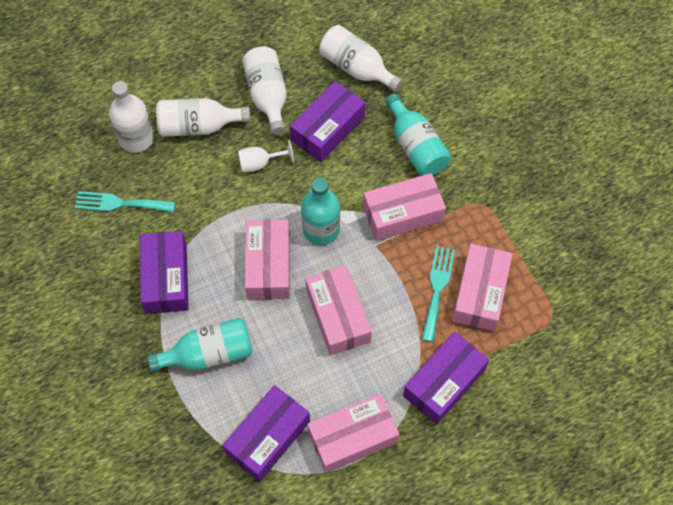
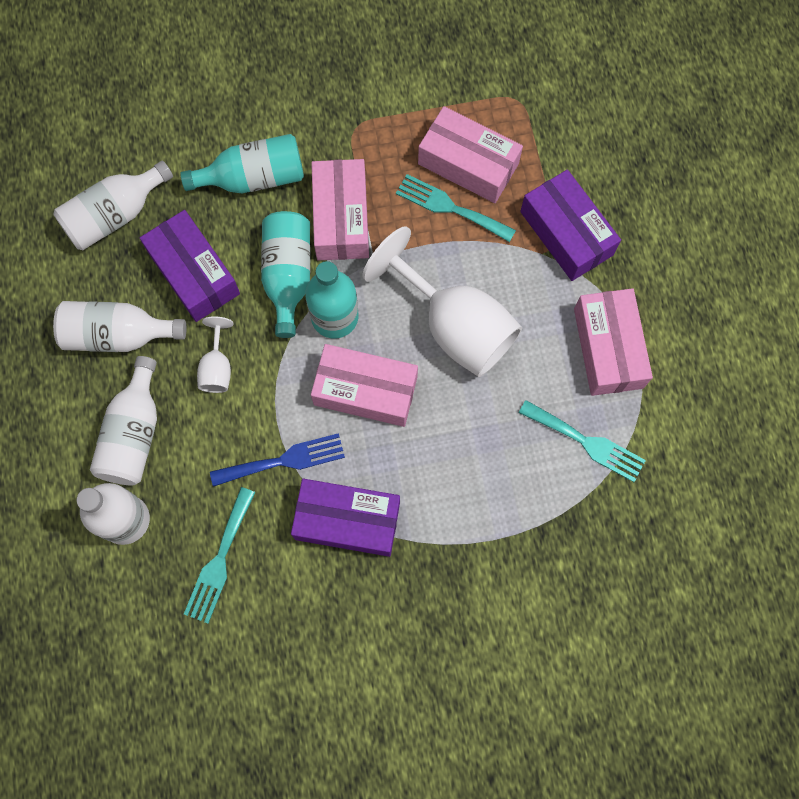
camera: 75 degrees left, 10 degrees up
turquoise bottle [147,318,253,371] -> turquoise bottle moved to [261,211,310,338]
purple box [223,385,310,482] -> turquoise fork [519,400,646,482]
pink box [305,265,372,355] -> white goblet [362,226,522,377]
none -> blue fork [210,433,345,487]

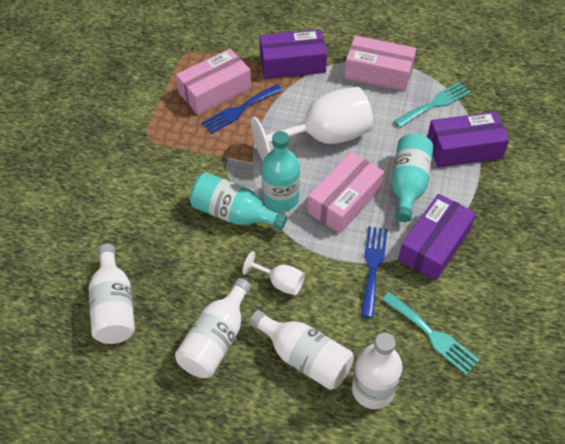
camera: 65 degrees left, 20 degrees down
purple box [140,210,240,322] -> purple box moved to [427,111,509,168]
turquoise bottle [180,134,304,193] -> turquoise bottle moved to [391,134,434,222]
pink box [311,159,369,261] -> none
turquoise fork [396,174,516,242] -> blue fork [201,84,282,134]

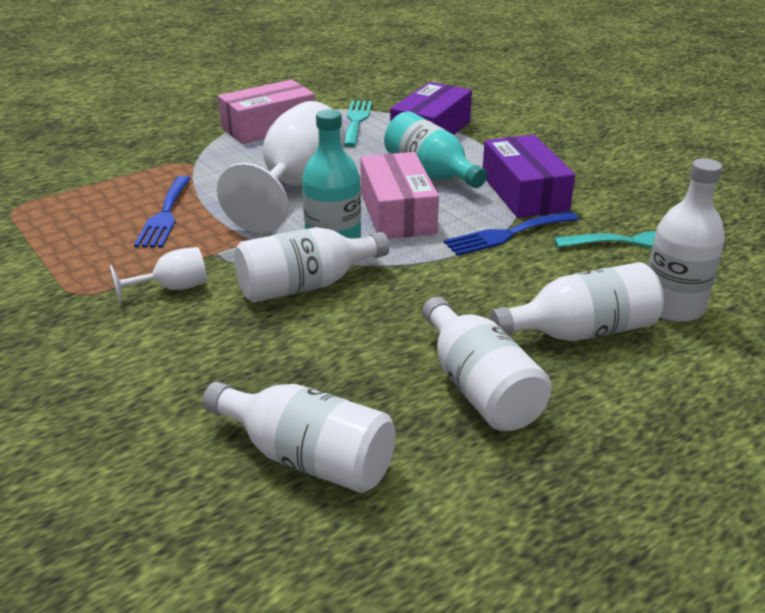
camera: 50 degrees left, 20 degrees down
pink box [176,49,251,115] -> none
turquoise bottle [190,172,287,230] -> white bottle [234,227,389,303]
white goblet [242,251,305,296] -> white goblet moved to [110,247,207,304]
purple box [259,29,327,79] -> none
blue fork [361,226,388,318] -> blue fork turned 75 degrees counterclockwise [444,211,579,256]

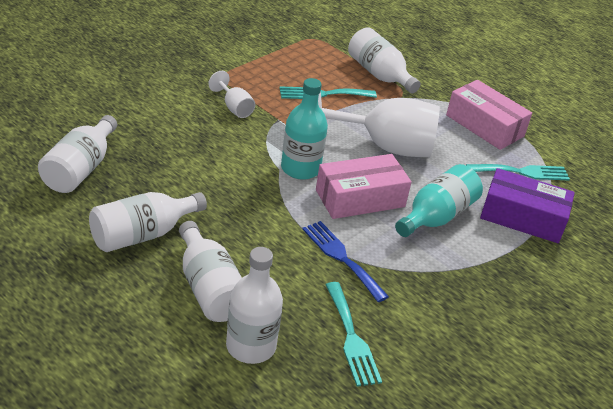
camera: 75 degrees right, 5 degrees up
blue fork [134,176,191,248] -> turquoise fork [280,86,377,99]
white bottle [234,227,389,303] -> white bottle moved to [348,27,421,93]
purple box [483,135,575,218] -> none

